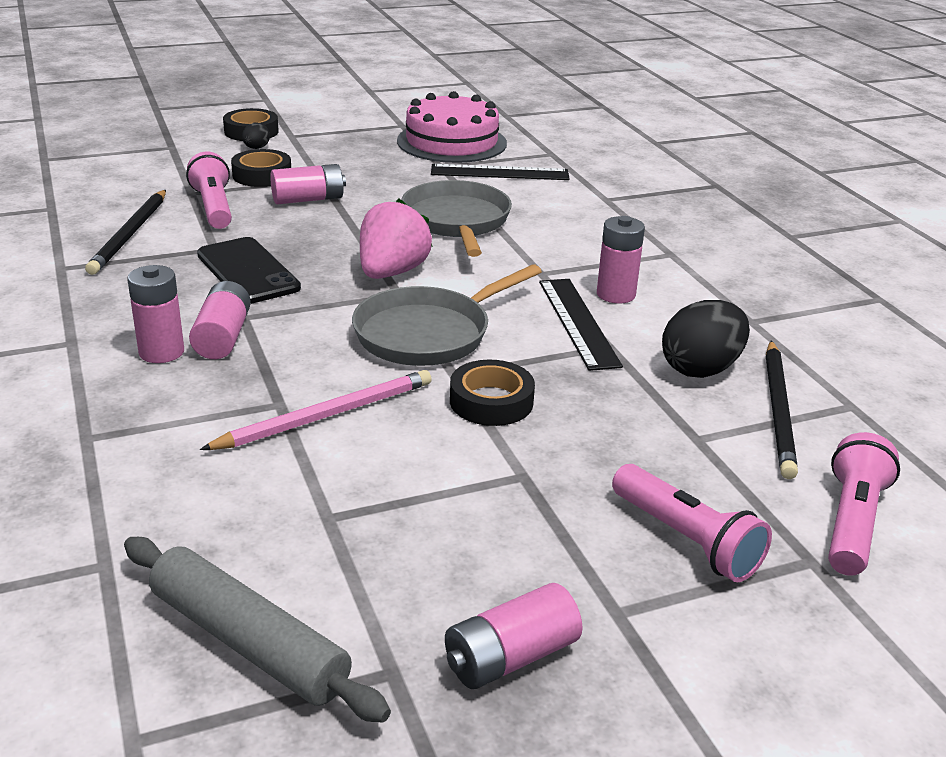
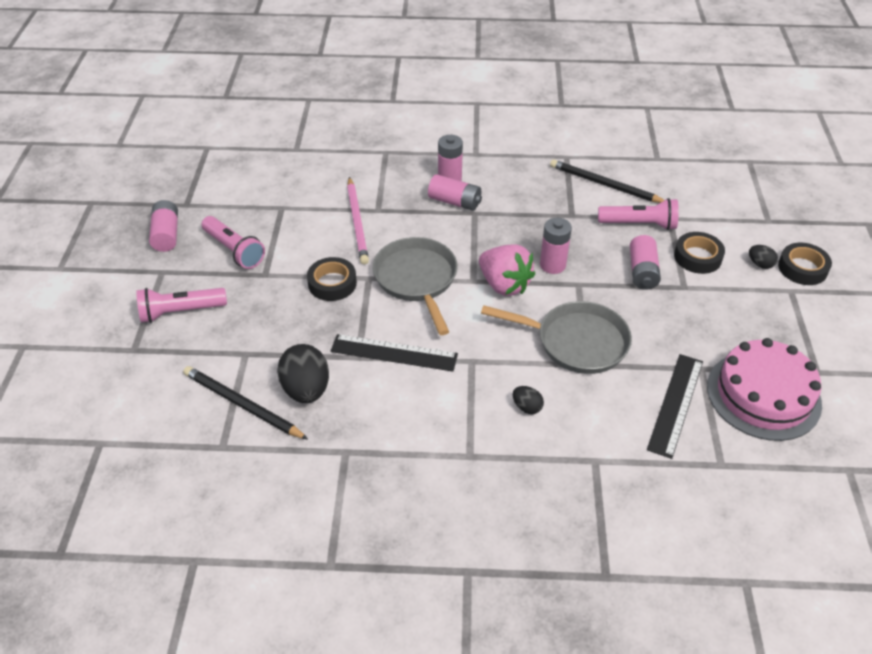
camera: 115 degrees right, 15 degrees up
grey rolling pin [124,537,391,722] -> none
black phone [197,237,301,304] -> none
pink battery [597,216,645,304] -> pink battery moved to [540,218,572,274]
pink flashlight [828,432,900,576] -> pink flashlight moved to [202,216,265,269]
none -> black egg [513,386,544,414]

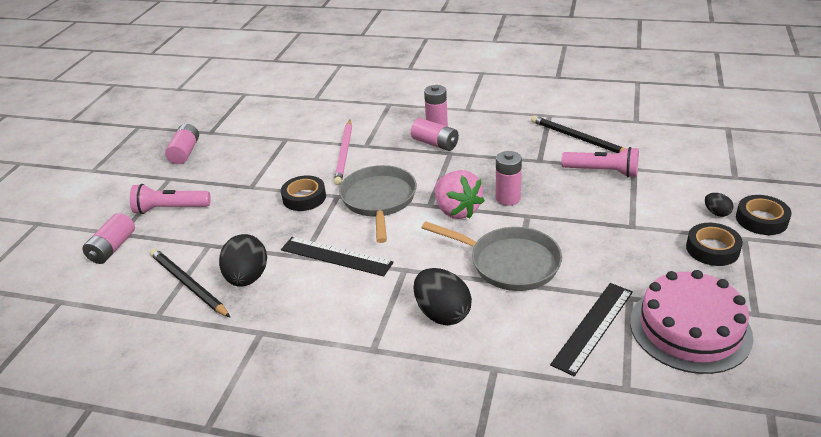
camera: 15 degrees right, 10 degrees down
pink flashlight [202,216,265,269] -> none
black egg [513,386,544,414] -> black egg [414,268,472,325], size x2.02
pink battery [630,235,661,290] -> pink battery moved to [82,213,135,264]
black tape [674,232,725,274] -> black tape moved to [686,223,743,266]

